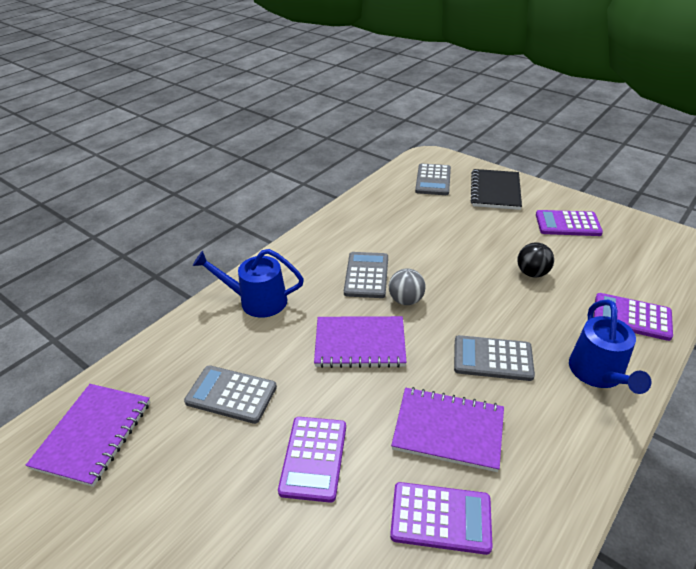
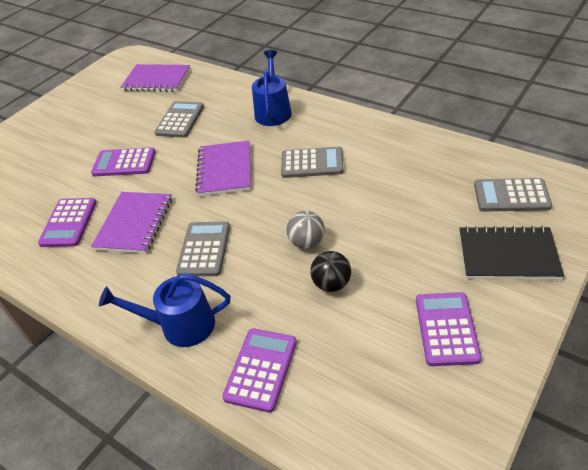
camera: 90 degrees right, 5 degrees up
grey ball [389,269,426,305] -> grey ball moved to [287,211,325,249]

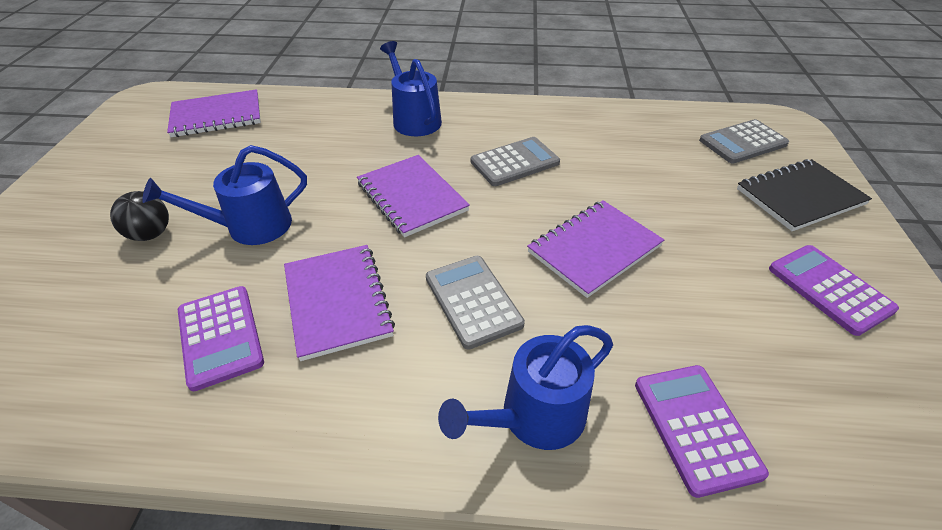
camera: 35 degrees left, 0 degrees up
purple calculator [91,147,156,176] -> blue watering can [142,145,307,245]
grey calculator [155,101,204,138] -> none
grey ball [287,211,325,249] -> purple notebook [527,200,664,298]
black ball [310,251,351,292] -> black ball moved to [110,191,169,241]

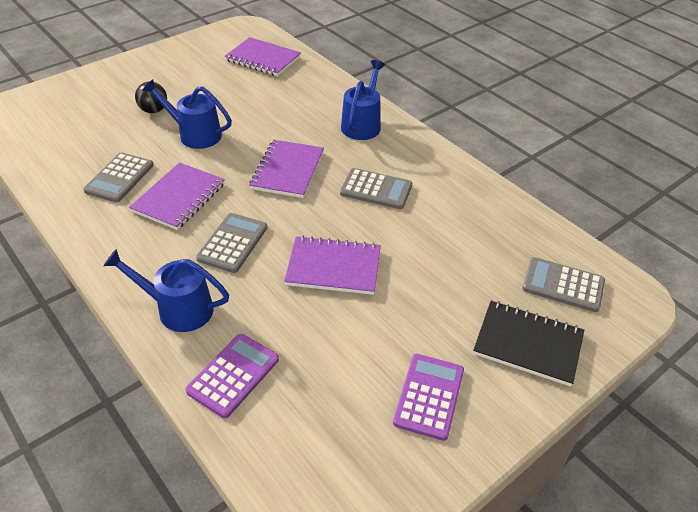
camera: 45 degrees right, 0 degrees up
purple calculator [178,286,264,391] -> grey calculator [83,152,154,203]

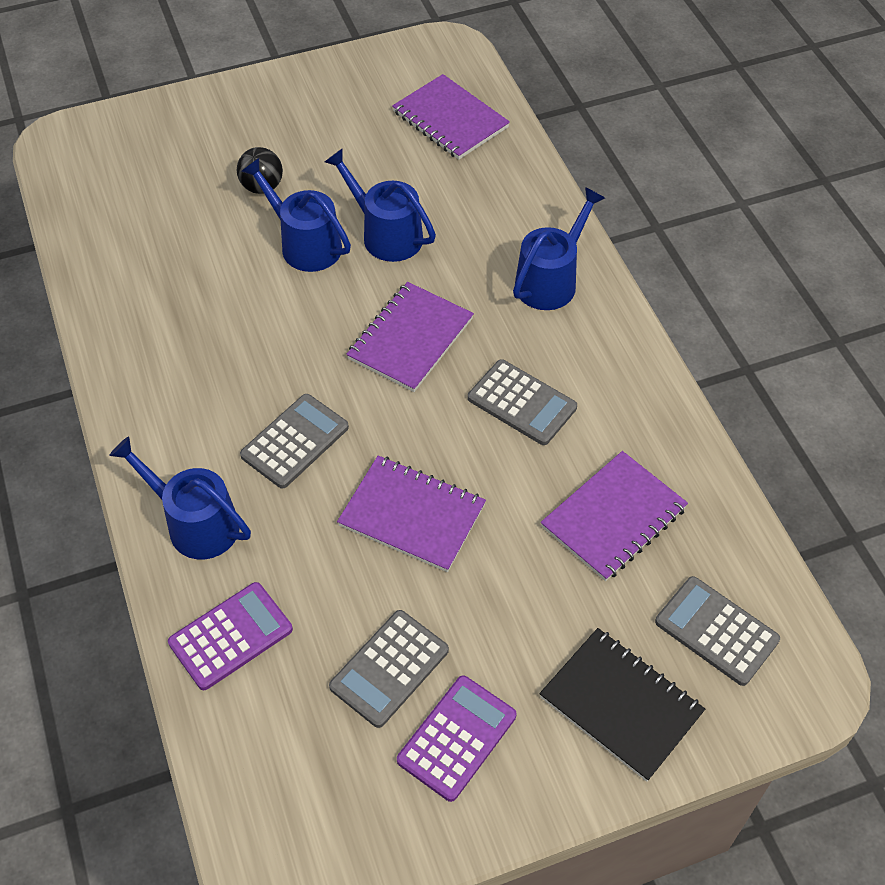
camera: 20 degrees right, 10 degrees up
grey calculator [83,152,154,203] -> grey calculator moved to [329,610,449,728]
purple notebook [129,162,225,230] -> purple notebook moved to [541,451,688,581]
none -> blue watering can [325,148,436,262]

